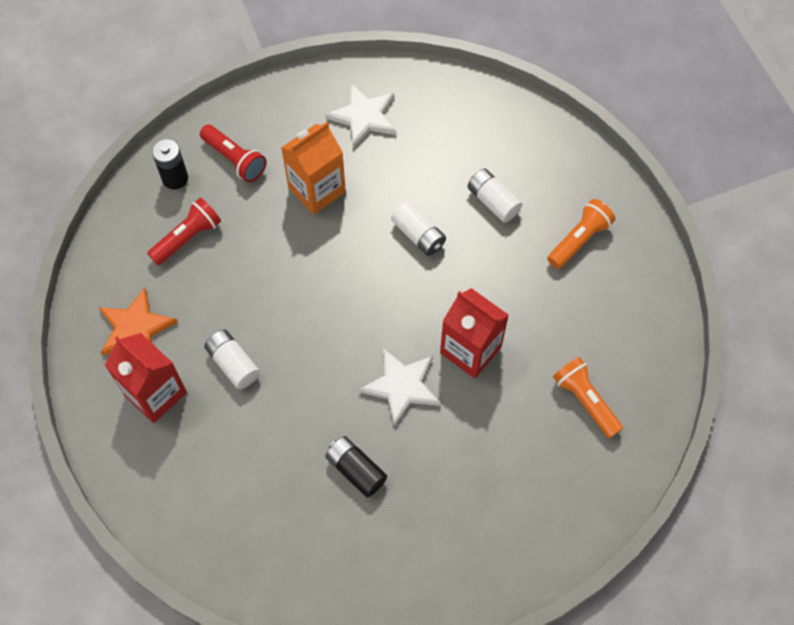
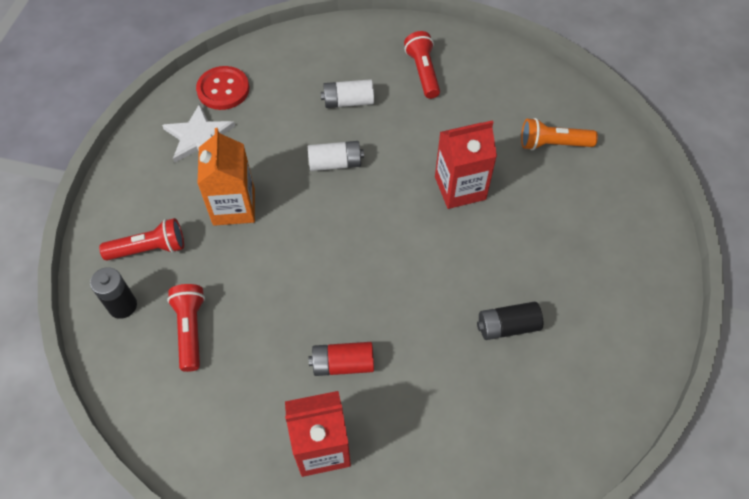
camera: 55 degrees left, 5 degrees down
orange star [98,287,178,356] -> none
white battery [204,329,260,389] -> red battery [308,342,374,376]
white star [359,348,441,427] -> none
orange flashlight [547,199,615,269] -> red flashlight [404,31,440,99]
none -> red button [196,66,249,110]

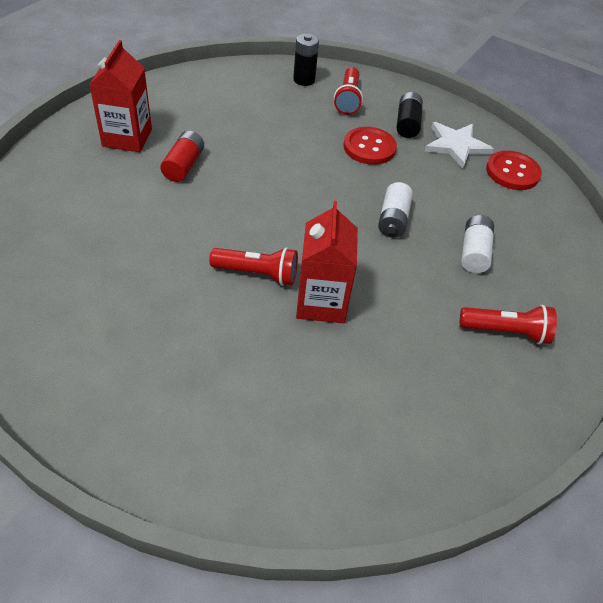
camera: 105 degrees right, 10 degrees down
red flashlight [167,284,205,372] -> red flashlight moved to [209,247,298,286]
orange carton [197,128,255,226] -> red button [343,127,397,165]
black battery [477,302,543,340] -> black battery moved to [397,92,423,138]
orange flashlight [521,118,598,150] -> none

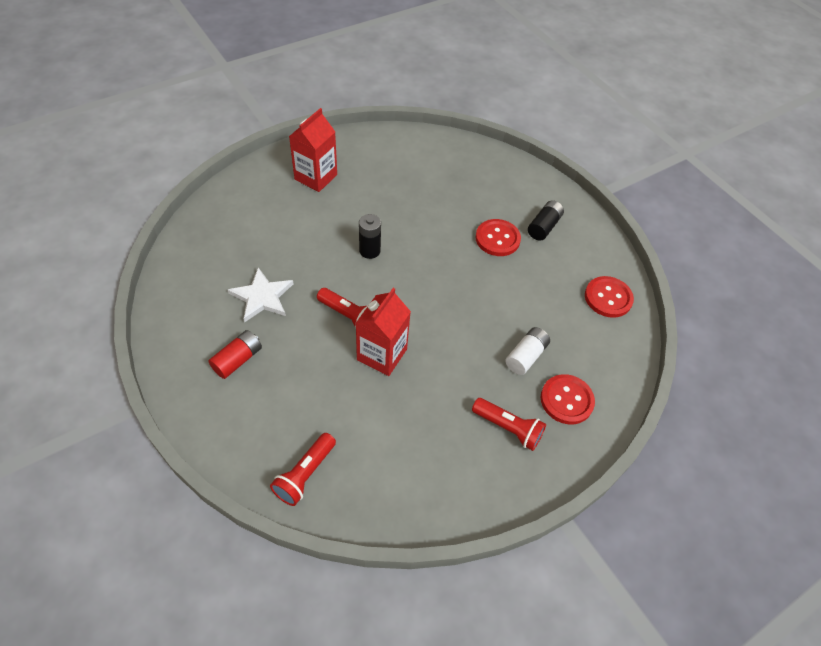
camera: 25 degrees right, 5 degrees up
red battery [160,131,204,182] -> red battery moved to [208,330,262,379]
black battery [293,34,319,86] -> black battery moved to [359,214,381,259]
red flashlight [334,67,363,115] -> red flashlight moved to [270,433,336,506]
white battery [378,182,413,238] -> none
white star [424,122,494,169] -> white star moved to [228,267,294,323]
none -> red button [541,374,595,424]

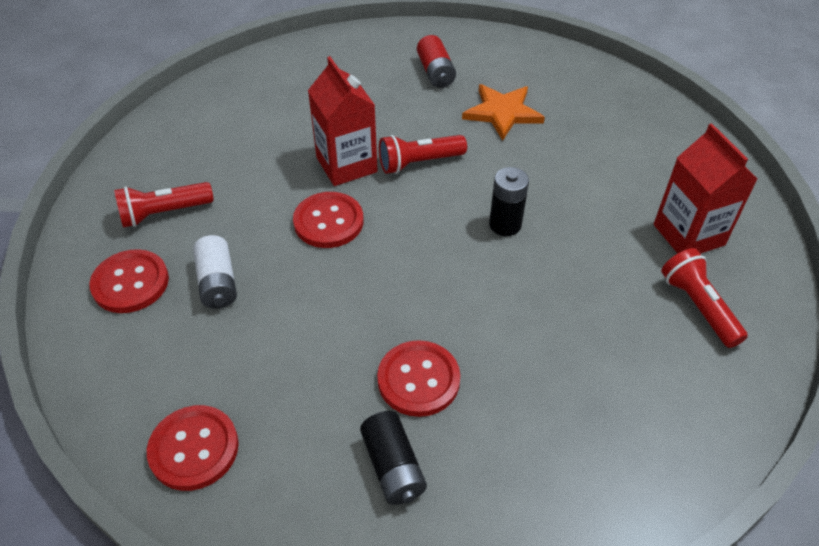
camera: 130 degrees right, 5 degrees down
white star [228,267,294,323] -> orange star [462,84,545,141]
red flashlight [270,433,336,506] -> red flashlight moved to [661,248,748,348]
none -> red button [293,192,363,248]

